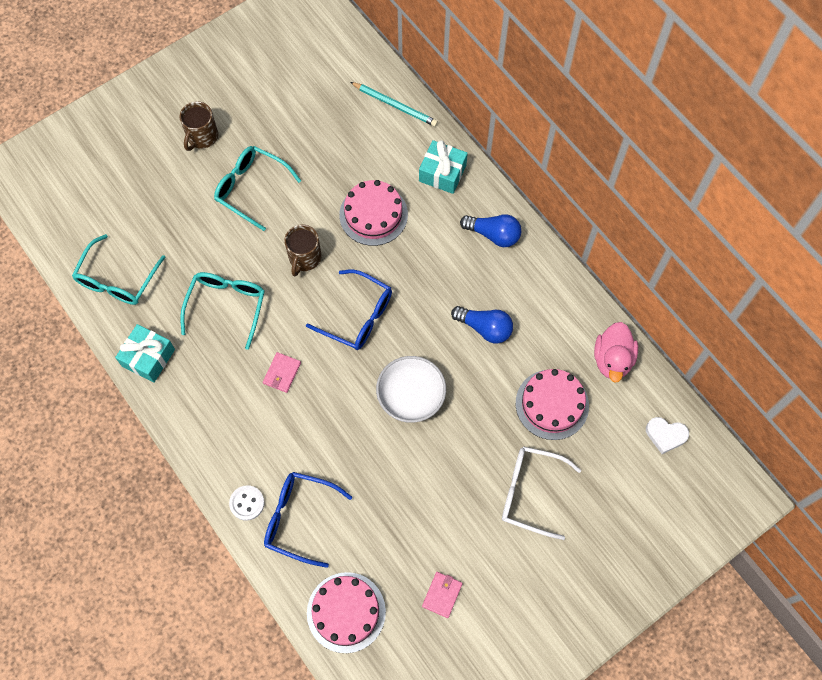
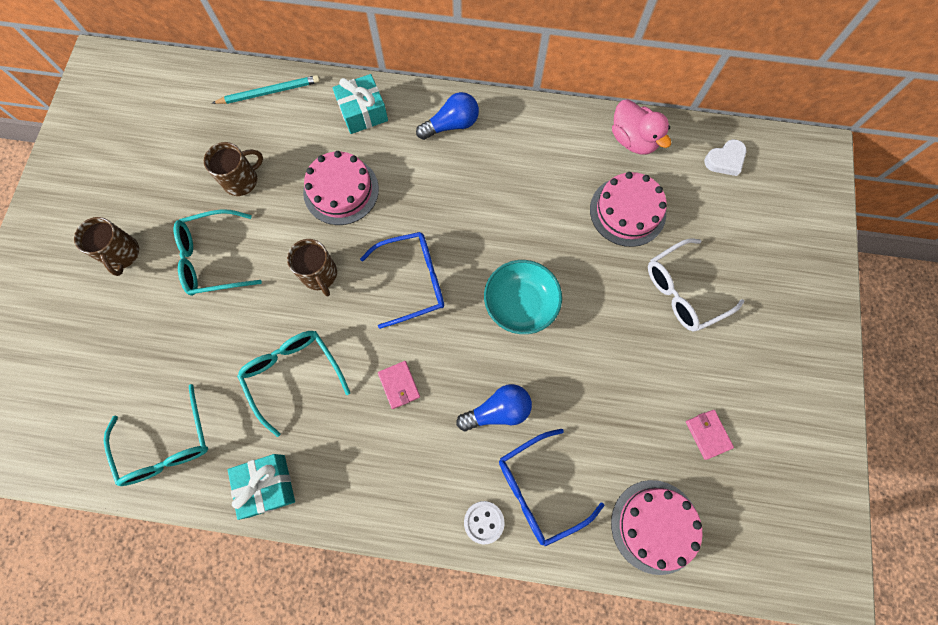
camera: 45 degrees left, 5 degrees up
white bowl [376,356,446,423] -> turquoise bowl [484,260,562,334]
blue light bulb [451,306,513,343] -> blue light bulb moved to [457,384,532,431]
none -> brown mug [204,142,263,196]

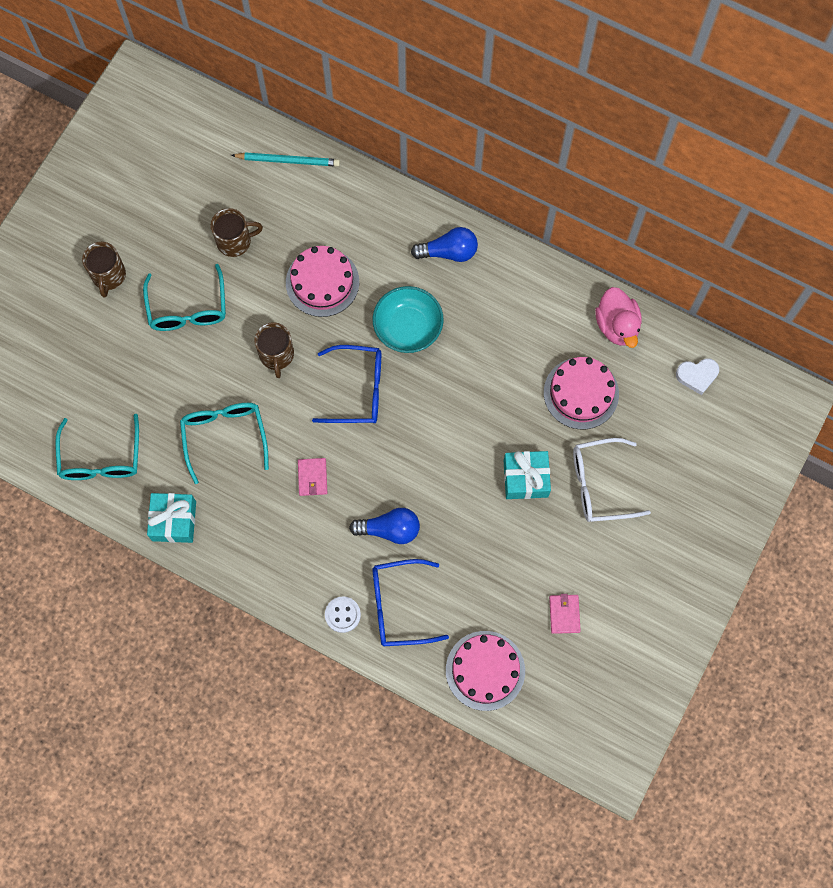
camera: 20 degrees right, 0 degrees up
turquoise glasses [173,209,262,296] -> turquoise glasses turned 105 degrees counterclockwise [143,264,226,331]
turquoise gift [332,74,388,134] -> turquoise gift moved to [504,451,551,499]
turquoise bowl [484,260,562,334] -> turquoise bowl moved to [373,286,444,353]

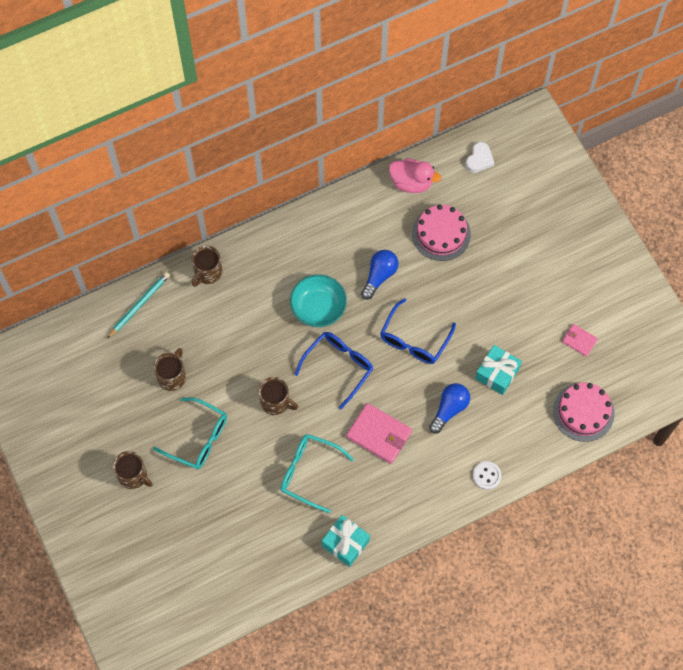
camera: 55 degrees left, 5 degrees down
turquoise glasses [55,414,139,480] -> none
pink cake [286,246,359,317] -> none
pink wallet [298,458,327,496] -> pink wallet [346,403,412,464], size x1.81
blue glasses [372,559,449,646] -> blue glasses moved to [380,298,456,364]
blue light bulb [411,227,478,262] -> blue light bulb moved to [361,250,399,300]
turquoise gift [504,451,551,499] -> turquoise gift moved to [475,345,522,395]
white glasses [573,438,651,522] -> none
none -> brown mug [192,245,222,287]

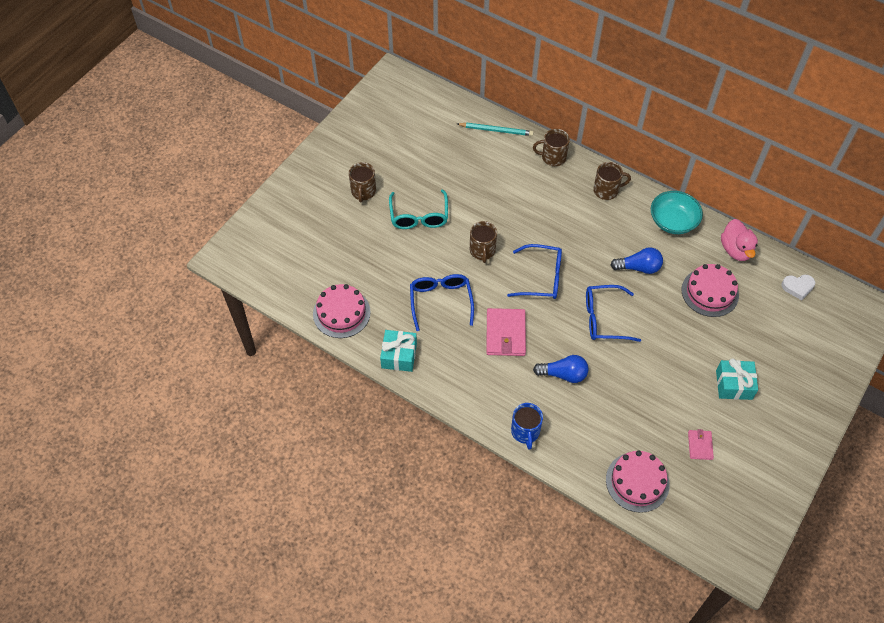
camera: 60 degrees right, 10 degrees down
brown mug [154,348,186,391] -> brown mug moved to [593,162,631,200]
turquoise glasses [281,434,354,513] -> blue glasses [410,274,474,331]
turquoise bowl [290,274,347,327] -> turquoise bowl moved to [651,191,703,234]
white button [473,461,501,490] -> blue mug [511,403,543,450]
turquoise gift [475,345,522,395] -> turquoise gift moved to [716,358,758,400]
none -> pink cake [313,284,371,338]

